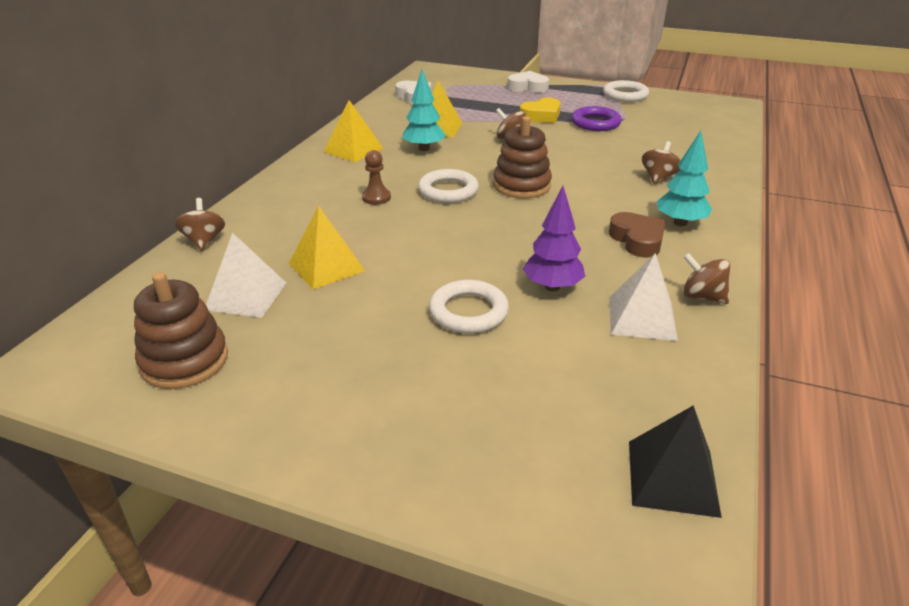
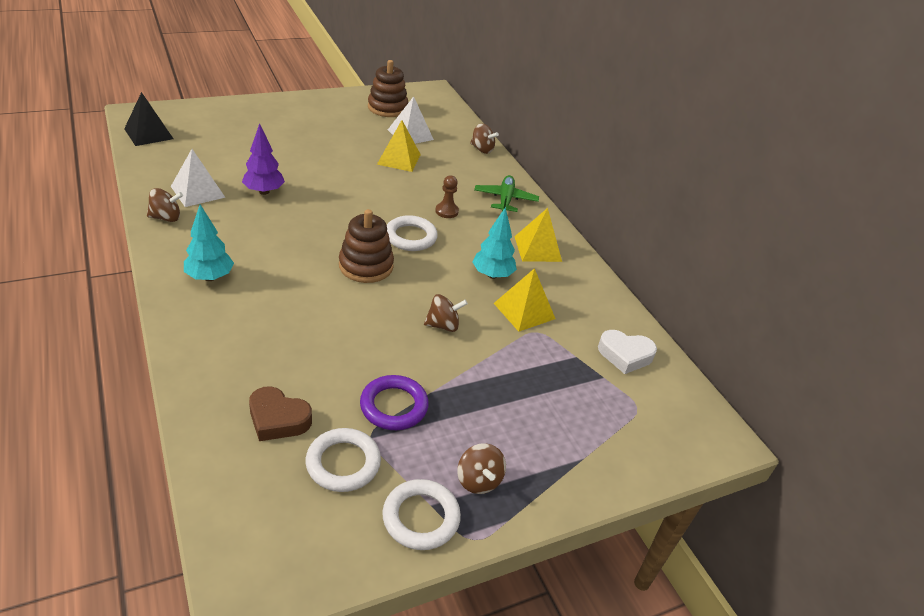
camera: 130 degrees right, 5 degrees up
white ring [429,280,509,334] -> white ring moved to [306,428,381,492]
white heart [507,71,549,93] -> none
yellow heart [520,97,561,123] -> none
brown heart [609,212,666,258] -> brown heart moved to [249,386,312,441]
brown spinning top [642,141,681,184] -> brown spinning top moved to [457,443,506,494]
none -> green plane [474,175,539,212]

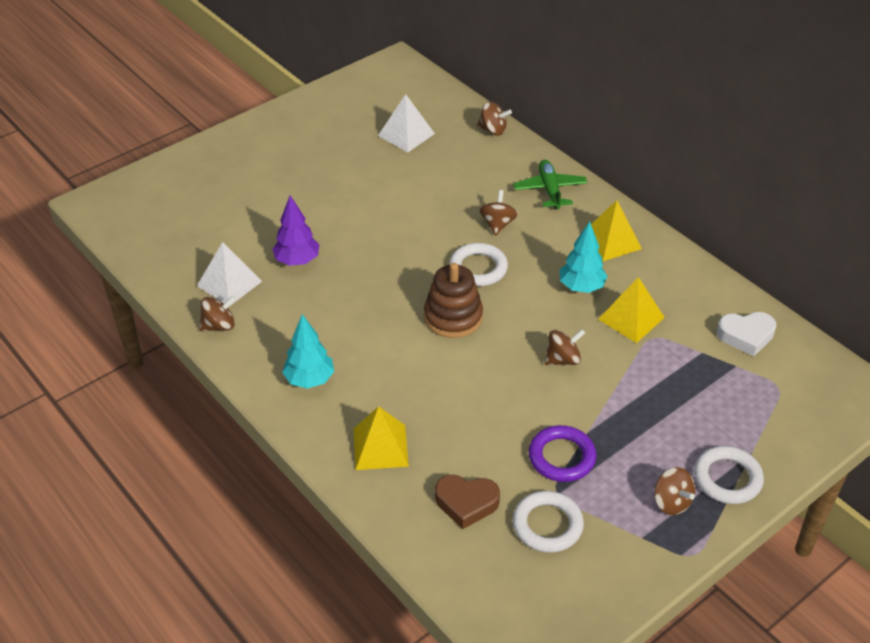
camera: 10 degrees left, 5 degrees up
black pyramid [124,92,173,146] -> none
brown stacking toy [368,60,408,117] -> none
yellow pyramid [377,120,421,172] -> yellow pyramid moved to [354,406,409,470]
white ring [382,479,461,550] -> white ring moved to [694,446,764,504]
brown pawn [435,175,459,218] -> brown spinning top [479,190,518,236]

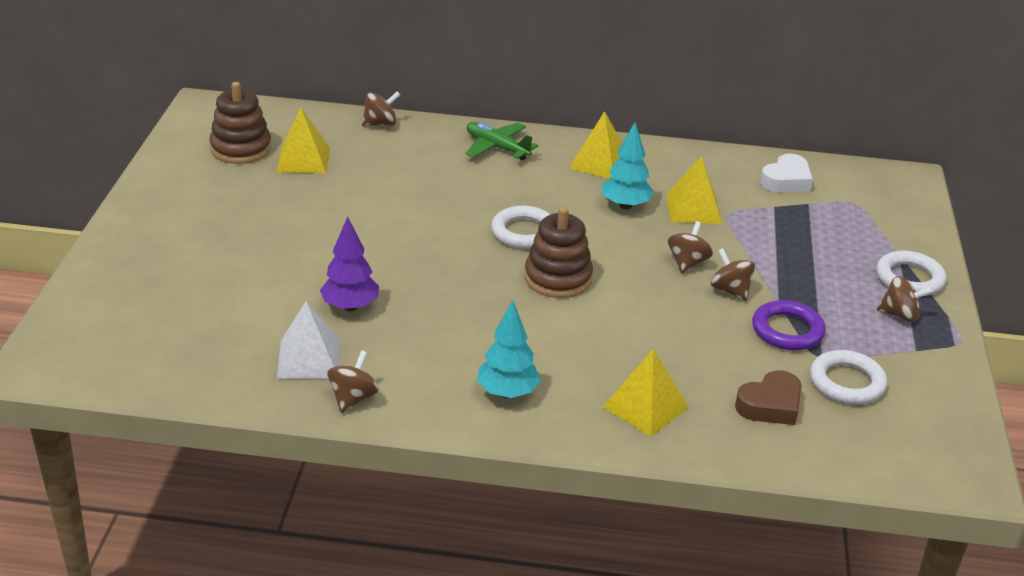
camera: 45 degrees left, 10 degrees down
white pyramid [378,94,435,152] -> yellow pyramid [276,108,330,173]
brown spinning top [479,190,518,236] -> brown spinning top moved to [711,248,755,301]
none -> brown stacking toy [209,82,271,164]

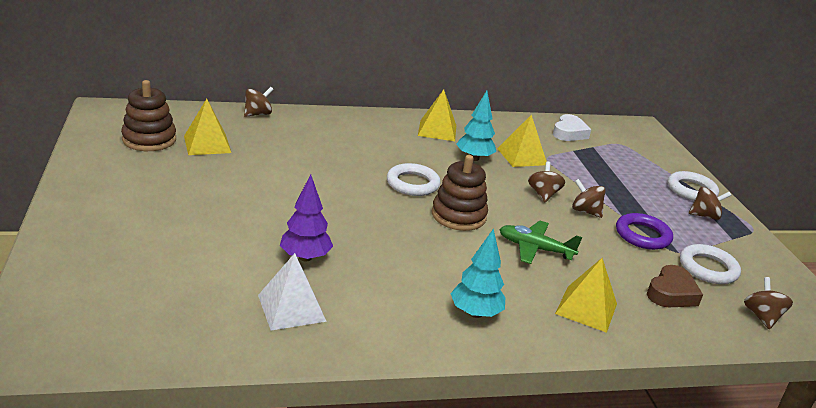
camera: 20 degrees left, 5 degrees down
brown spinning top [327,351,379,413] -> brown spinning top moved to [744,277,793,329]
green plane [466,122,538,160] -> green plane moved to [499,221,582,264]

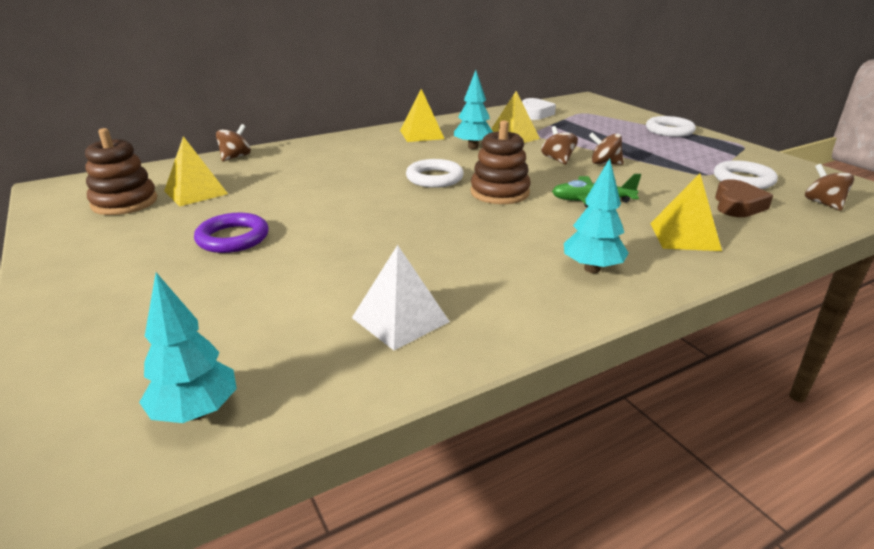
camera: 15 degrees left, 0 degrees up
purple tree [280,174,333,261] -> none
purple ring [616,213,673,250] -> purple ring moved to [194,213,269,253]
brown spinning top [689,187,731,220] -> none
none -> turquoise tree [139,272,237,423]

